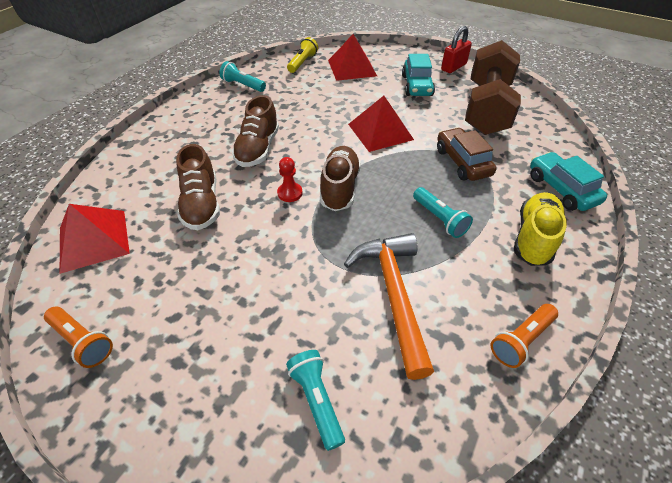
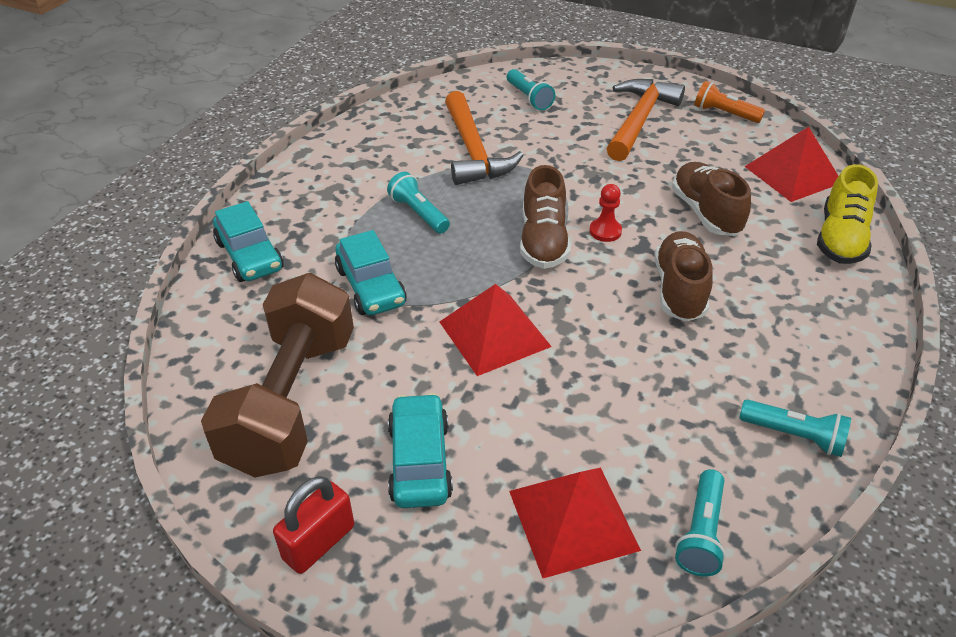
camera: 175 degrees right, 5 degrees down
yellow flashlight [287,37,318,73] -> turquoise flashlight [675,469,726,577]
brown car [437,128,496,181] -> turquoise car [335,230,407,315]
orange flashlight [491,304,558,368] -> none
yellow shoe [514,192,567,266] -> yellow shoe moved to [817,164,878,264]
none -> orange hammer [607,79,685,161]

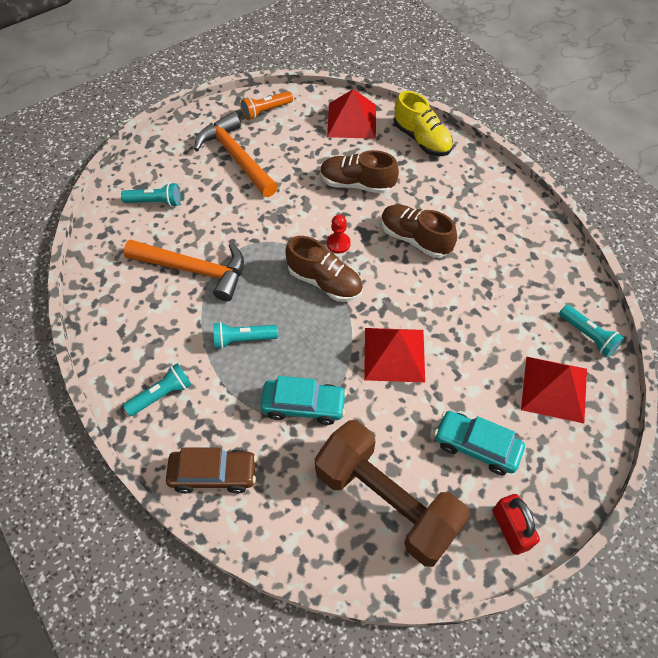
camera: 60 degrees left, 15 degrees up
turquoise car [213,201,284,282] -> brown car [166,448,257,494]
turquoise flashlight [739,399,851,457] -> turquoise flashlight moved to [123,363,192,416]

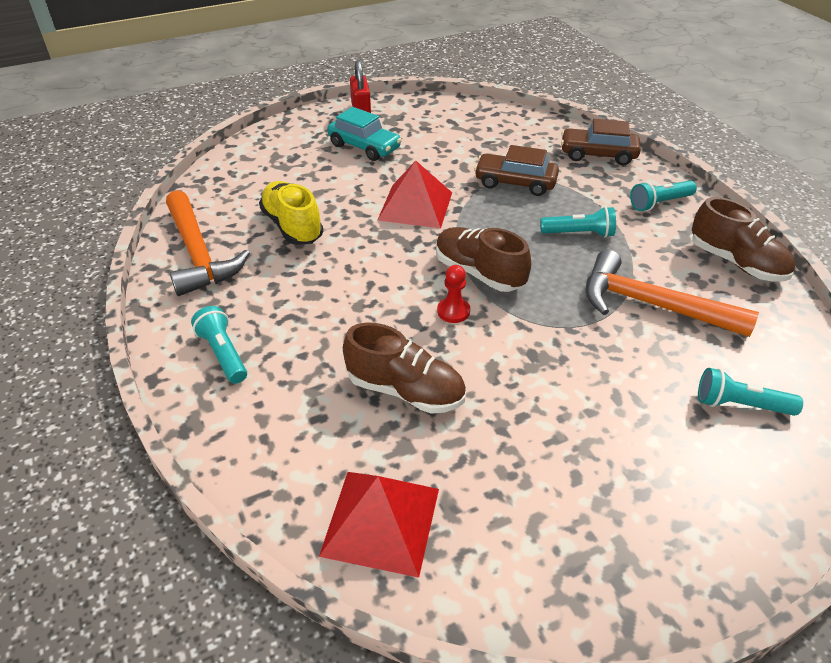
camera: 170 degrees left, 15 degrees down
orange hammer [194,112,278,197] -> orange hammer moved to [166,190,250,296]
orange flashlight [241,91,293,120] -> none
turquoise car [260,376,347,425] -> brown car [474,145,559,196]
brown dumbbell [315,420,471,567] -> none
brown shoe [381,204,457,258] -> brown shoe moved to [692,197,796,282]
yellow shoe [394,91,453,156] -> yellow shoe moved to [259,181,323,245]
red pyramid [521,357,587,423] -> none
turquoise flashlight [559,305,624,357] -> turquoise flashlight moved to [191,306,247,384]

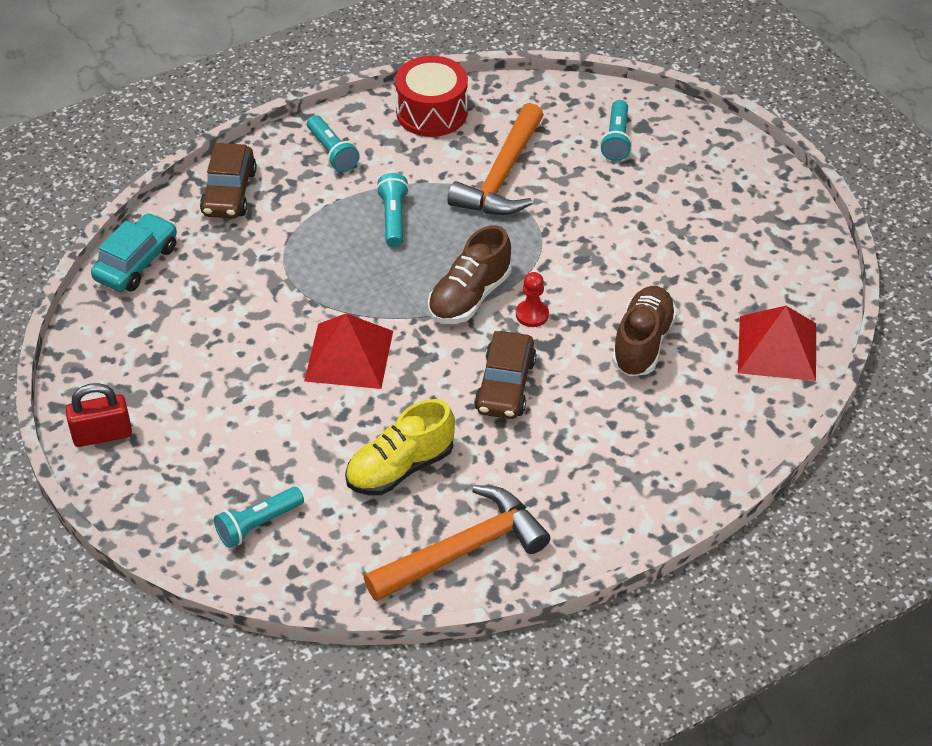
camera: 95 degrees left, 5 degrees up
turquoise flashlight [191,306,247,384] -> turquoise flashlight moved to [214,487,304,548]
turquoise car [327,107,402,161] -> turquoise car moved to [91,213,177,291]
brown car [474,145,559,196] -> brown car moved to [474,331,536,419]
brown shoe [692,197,796,282] -> red drum [395,56,468,137]

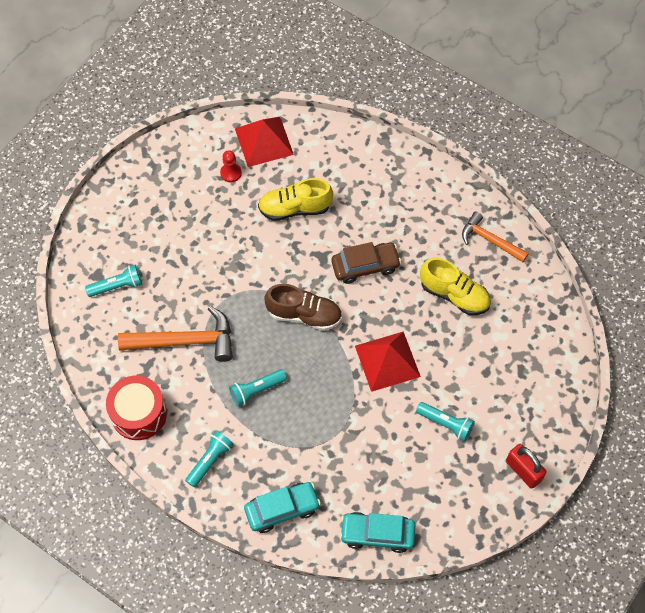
camera: 115 degrees left, 15 degrees up
brown car [200,143,257,218] -> turquoise car [244,482,321,533]
turquoise flashlight [214,487,304,548] -> turquoise flashlight moved to [416,402,475,441]
orange hammer [364,485,550,601] -> orange hammer [462,211,529,262], size x0.64
red pawn [516,272,549,327] -> red pawn moved to [220,150,242,182]
brown shoe [612,286,677,376] -> yellow shoe [258,178,333,221]

